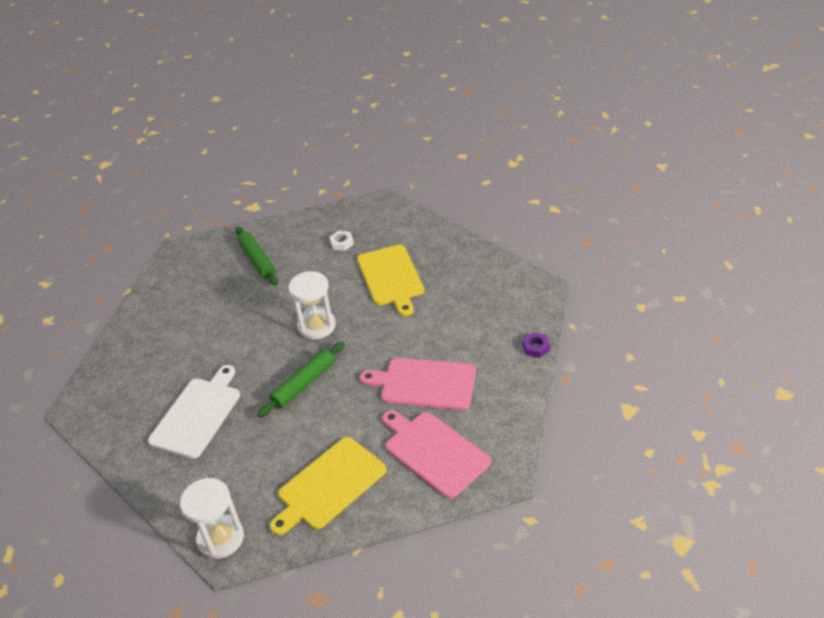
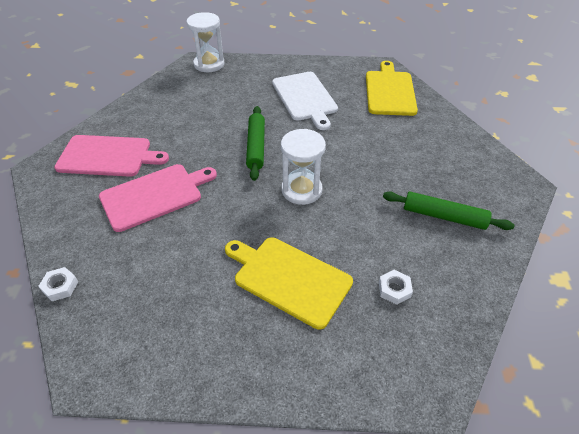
camera: 135 degrees right, 5 degrees up
yellow cutting board [270,437,386,535] -> yellow cutting board moved to [366,61,418,116]
purple nut [522,332,550,358] -> white nut [38,267,78,301]

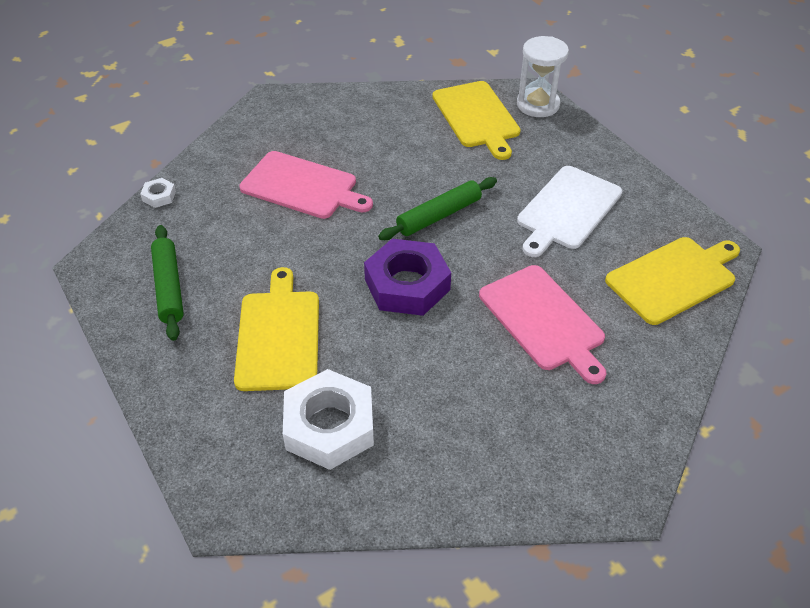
camera: 55 degrees right, 0 degrees up
pink cutting board [54,135,169,177] -> pink cutting board moved to [479,265,606,384]
white hourglass [281,129,326,205] -> purple nut [364,239,451,316]
white nut [379,270,413,305] -> white nut [283,369,374,470], size x2.30
green rolling pin [383,192,515,230] -> green rolling pin moved to [151,225,184,341]
none -> yellow cutting board [433,81,521,160]

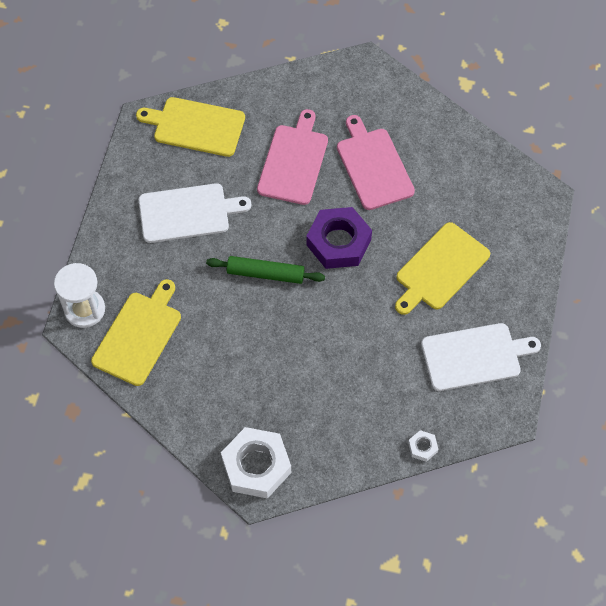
camera: 135 degrees left, 15 degrees up
green rolling pin [151,225,184,341] -> white cutting board [421,323,541,391]
pink cutting board [239,151,373,219] -> pink cutting board moved to [337,115,415,210]
white nut [283,369,374,470] -> white nut moved to [221,427,291,499]

